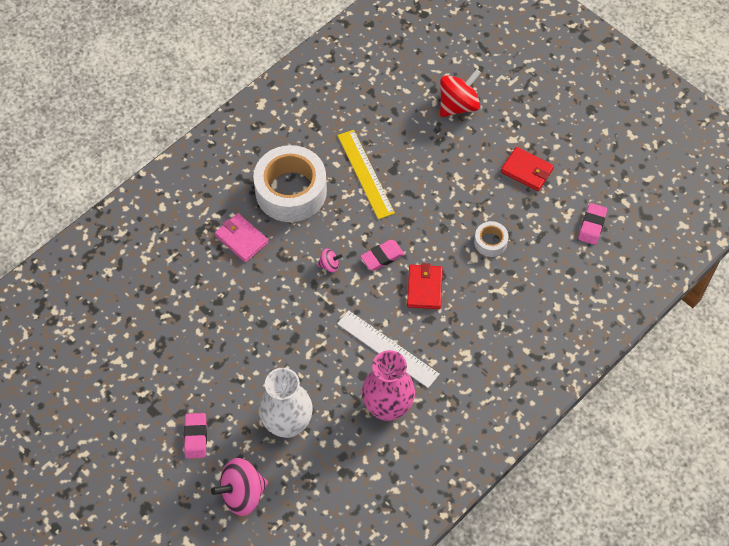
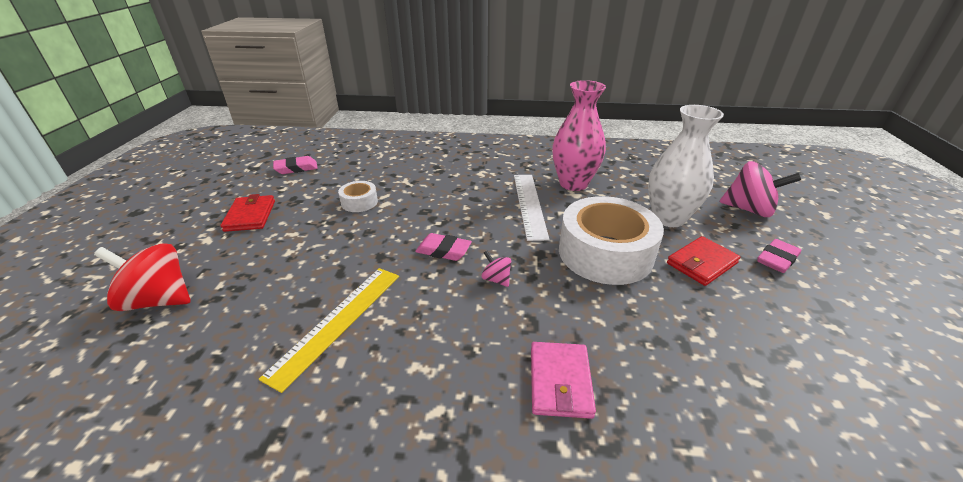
camera: 130 degrees left, 25 degrees down
white tape [253,145,327,222] -> white tape moved to [559,196,664,285]
red wallet [407,263,443,309] -> red wallet moved to [667,236,740,286]

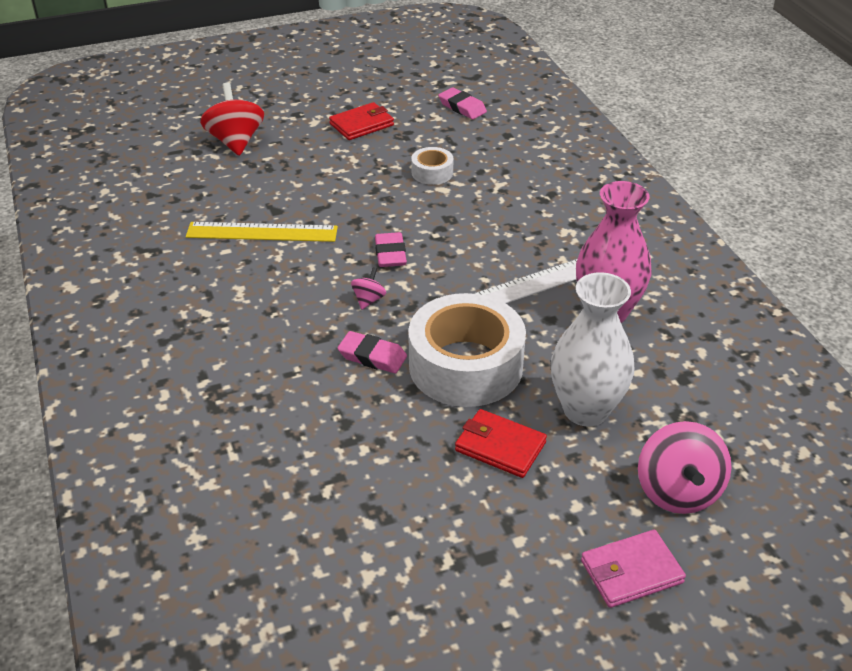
camera: 65 degrees right, 5 degrees up
pink wallet [531,342,596,419] -> pink wallet moved to [581,530,686,608]
pink eraser [757,239,801,273] -> pink eraser moved to [338,331,407,373]

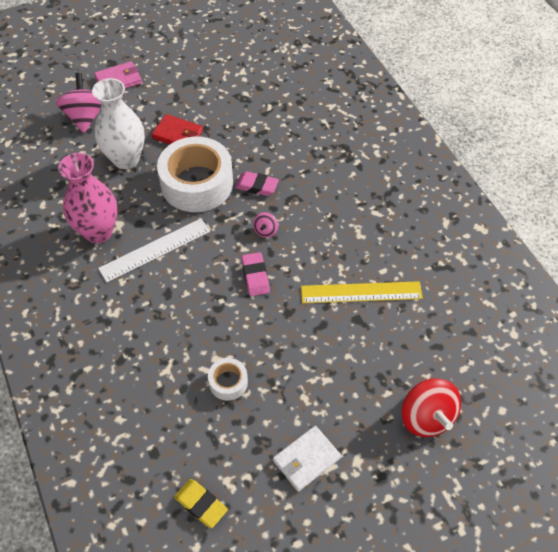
camera: 175 degrees right, 15 degrees up
red wallet [329,102,394,140] -> white wallet [273,426,341,492]
pink eraser [438,87,487,119] -> yellow eraser [174,479,228,528]

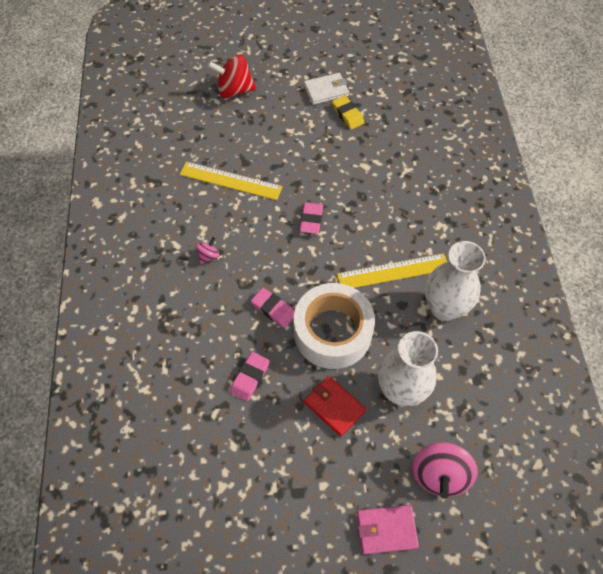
camera: 160 degrees left, 5 degrees up
pink vase [58,153,118,243] -> white vase [425,241,486,321]
white ruler [98,219,210,282] -> yellow ruler [337,253,447,288]
yellow eraser [174,479,228,528] -> yellow eraser moved to [332,95,364,130]
white tape [208,358,248,401] -> none
pink spinning top [253,212,278,238] -> pink spinning top moved to [196,237,219,264]
red spinning top [402,378,461,437] -> red spinning top turned 90 degrees counterclockwise [208,54,256,98]
none -> pink eraser [230,352,269,401]

